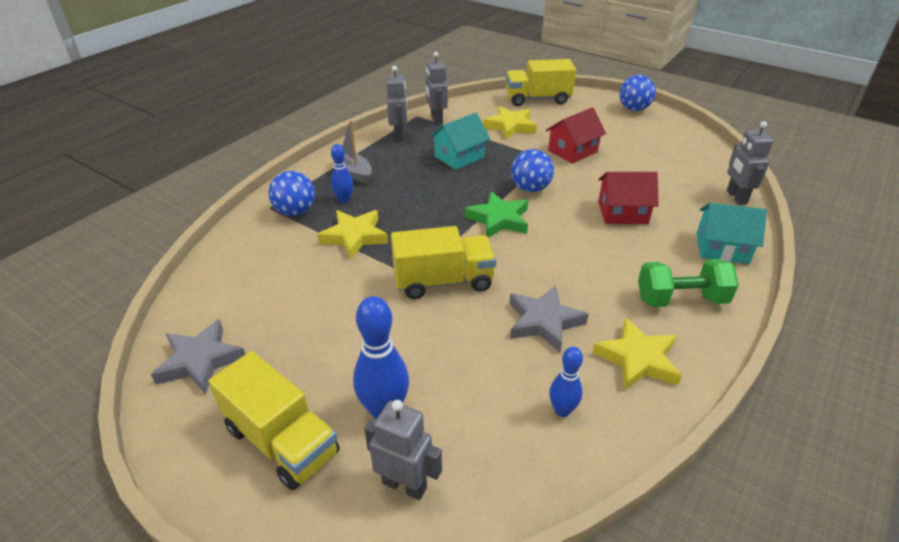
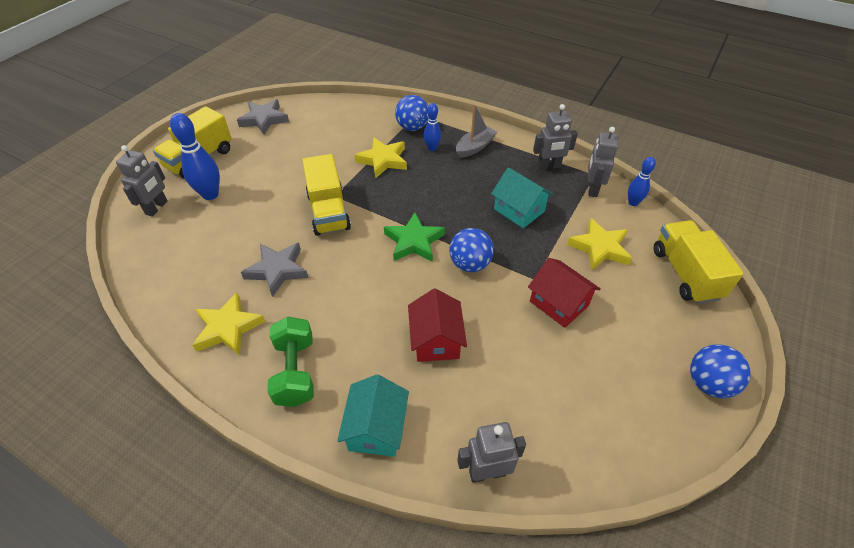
camera: 85 degrees right, 10 degrees up
grey robot [425,52,448,125] -> grey robot turned 60 degrees counterclockwise [588,127,618,197]
blue bowling pin [549,347,583,417] -> blue bowling pin moved to [628,157,656,206]

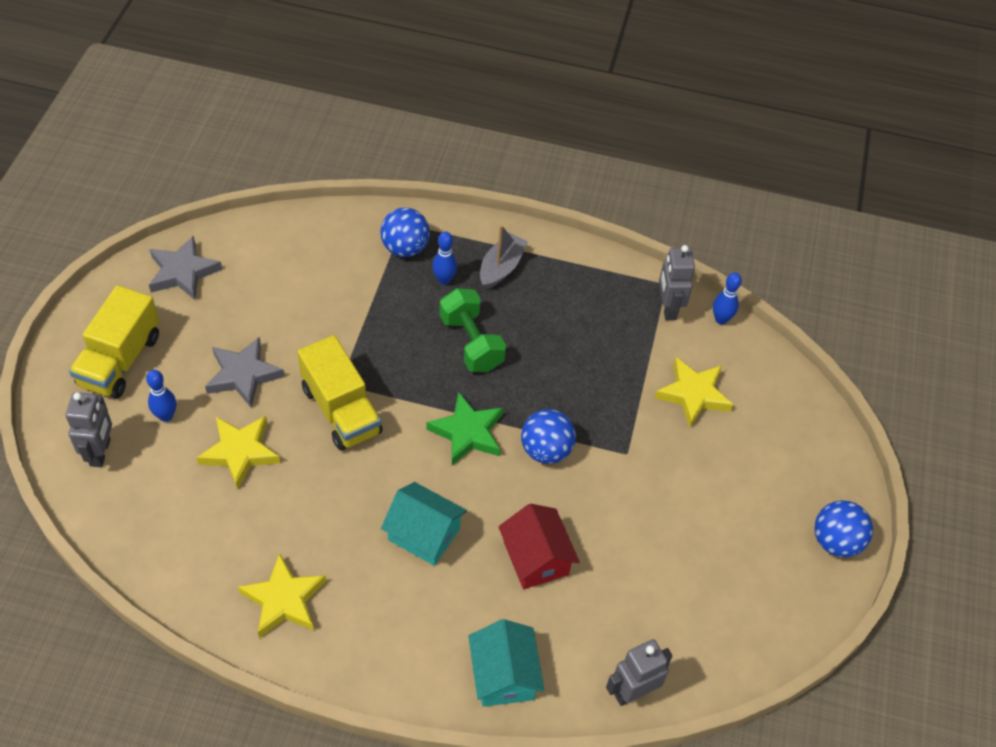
camera: 20 degrees left, 5 degrees up
blue bowling pin [170,113,220,200] -> blue bowling pin [146,370,176,422], size x0.60
grey star [241,243,309,297] -> grey star moved to [205,337,284,408]
green dumbbell [267,317,314,407] -> green dumbbell moved to [439,288,506,372]
yellow star [355,137,407,178] -> yellow star moved to [197,416,280,489]
turquoise house [491,167,553,228] -> turquoise house moved to [381,482,467,566]
red house [528,258,601,328] -> none
grey robot [533,104,578,170] -> none
yellow truck [654,220,744,304] -> none

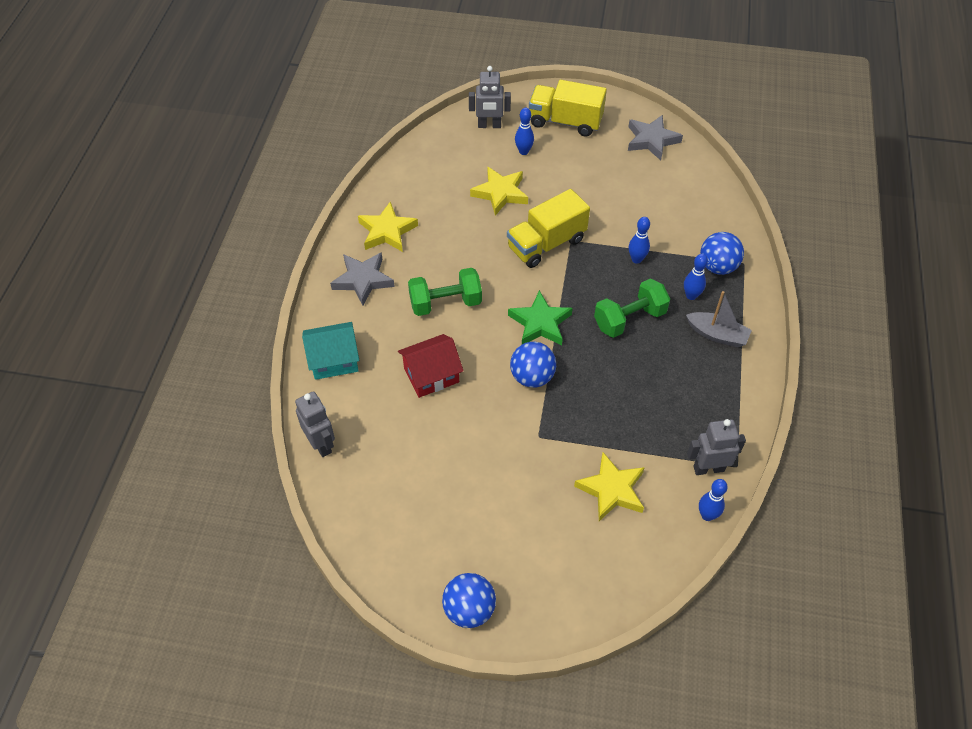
camera: 90 degrees right, 0 degrees up
grey star [205,337,284,408] -> grey star moved to [330,252,395,306]
turquoise house [381,482,467,566] -> green dumbbell [408,268,482,316]
none -> blue bowling pin [629,217,650,263]

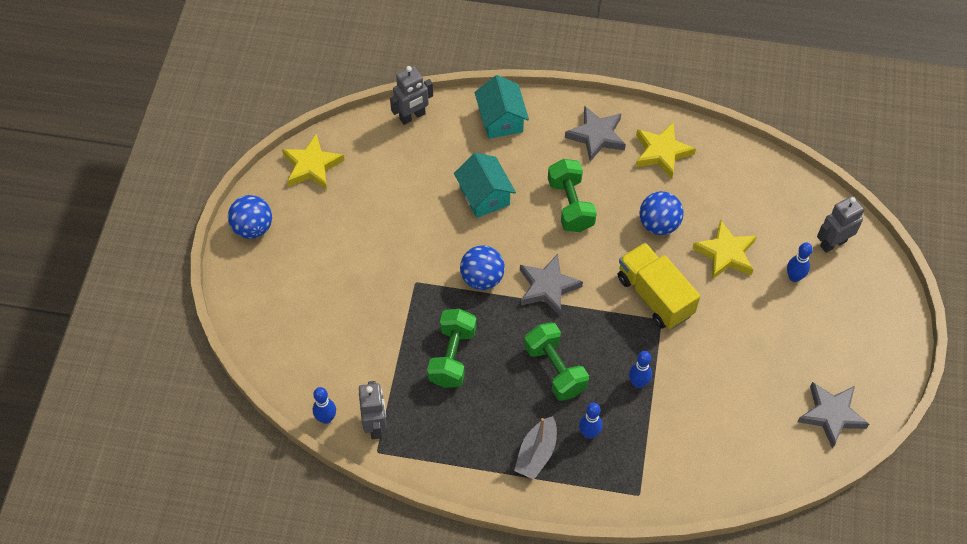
camera: 90 degrees right, 5 degrees up
red house [398,334,464,398] -> turquoise house [454,153,516,218]
grey robot [469,66,511,128] -> grey robot turned 60 degrees clockwise [817,196,864,253]
green star [508,290,573,345] -> grey star [520,254,583,316]
yellow truck [529,80,607,137] -> none
yellow star [574,452,645,521] -> yellow star moved to [282,134,344,190]
blue ball [700,232,744,275] -> blue ball moved to [639,191,684,235]
none -> green dumbbell [427,309,476,388]

